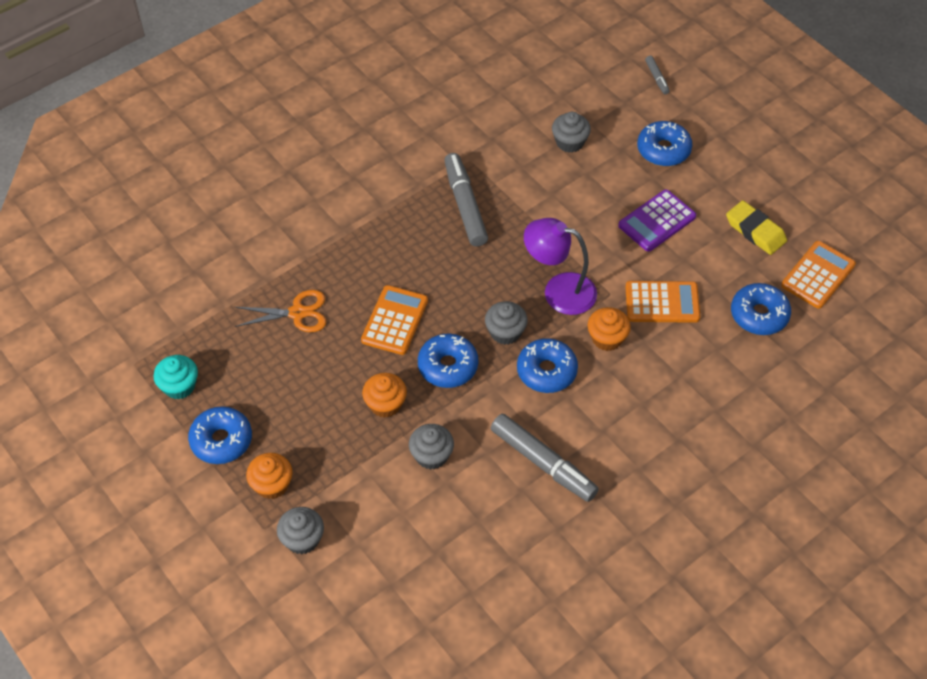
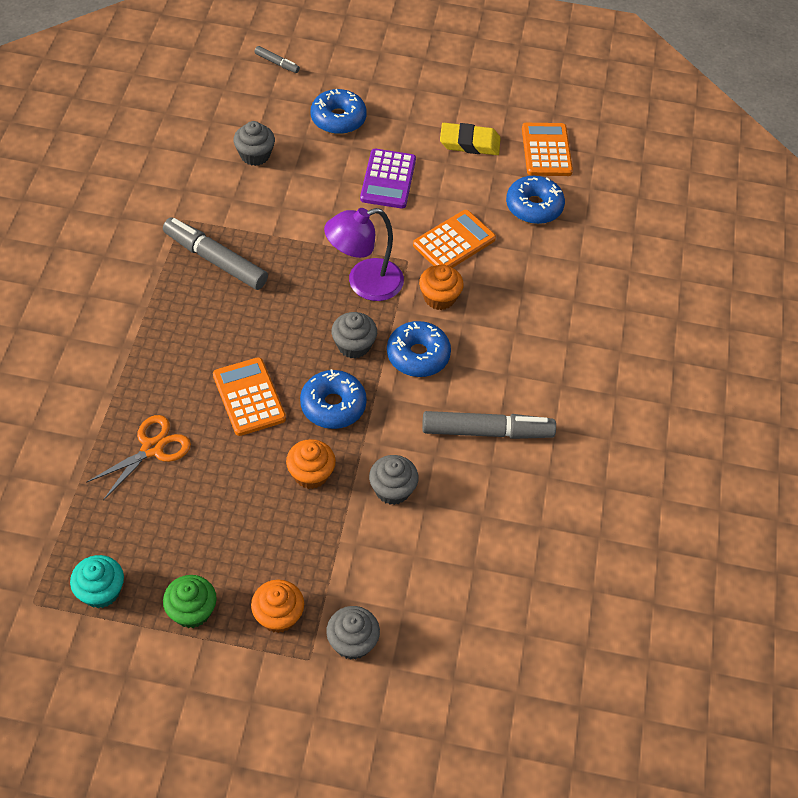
camera: 45 degrees left, 0 degrees up
blue donut [188,406,252,464] -> green cupcake [163,575,217,628]

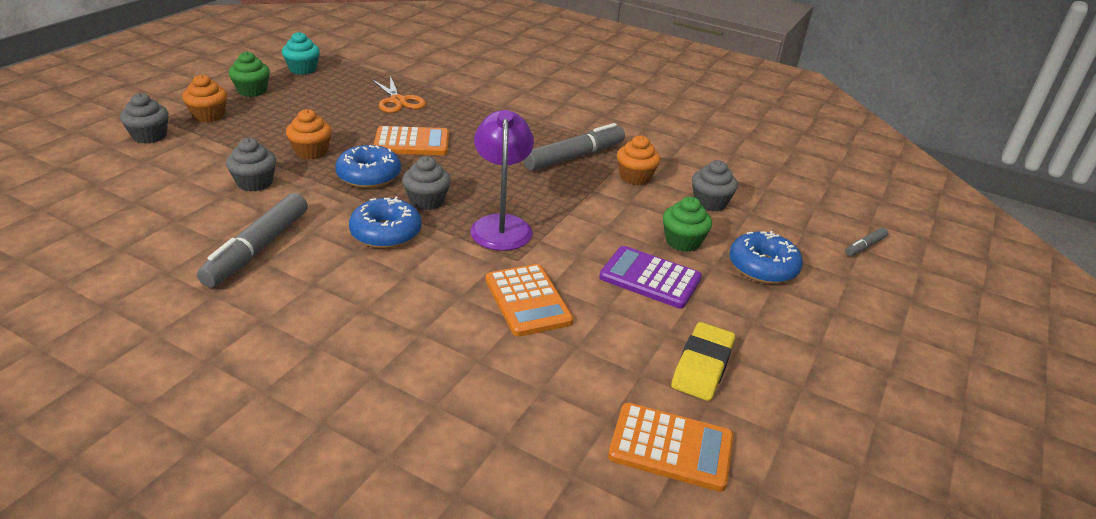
camera: 110 degrees right, 20 degrees down
orange cupcake [419,264,464,310] -> orange cupcake moved to [617,136,660,185]
blue donut [506,176,565,224] -> none
none -> green cupcake [663,197,712,252]

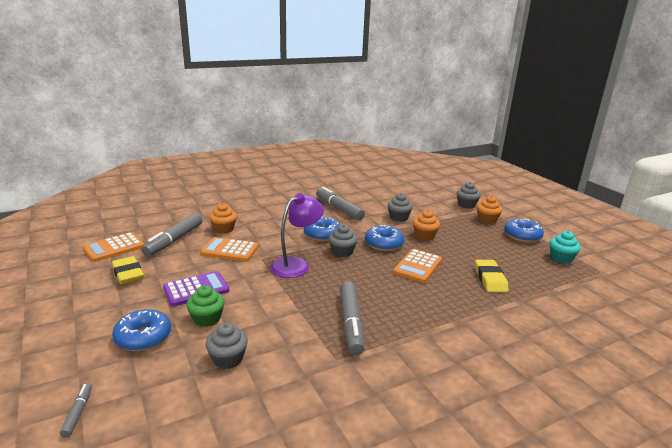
camera: 125 degrees right, 10 degrees down
green cupcake [229,51,270,97] -> blue donut [504,219,544,243]
orange scissors [371,76,426,113] -> yellow eraser [475,260,508,292]
purple lamp [470,110,534,251] -> purple lamp turned 75 degrees counterclockwise [270,193,324,278]
orange cupcake [617,136,660,185] -> orange cupcake moved to [209,203,237,234]
none -> grey marker [142,213,202,257]

